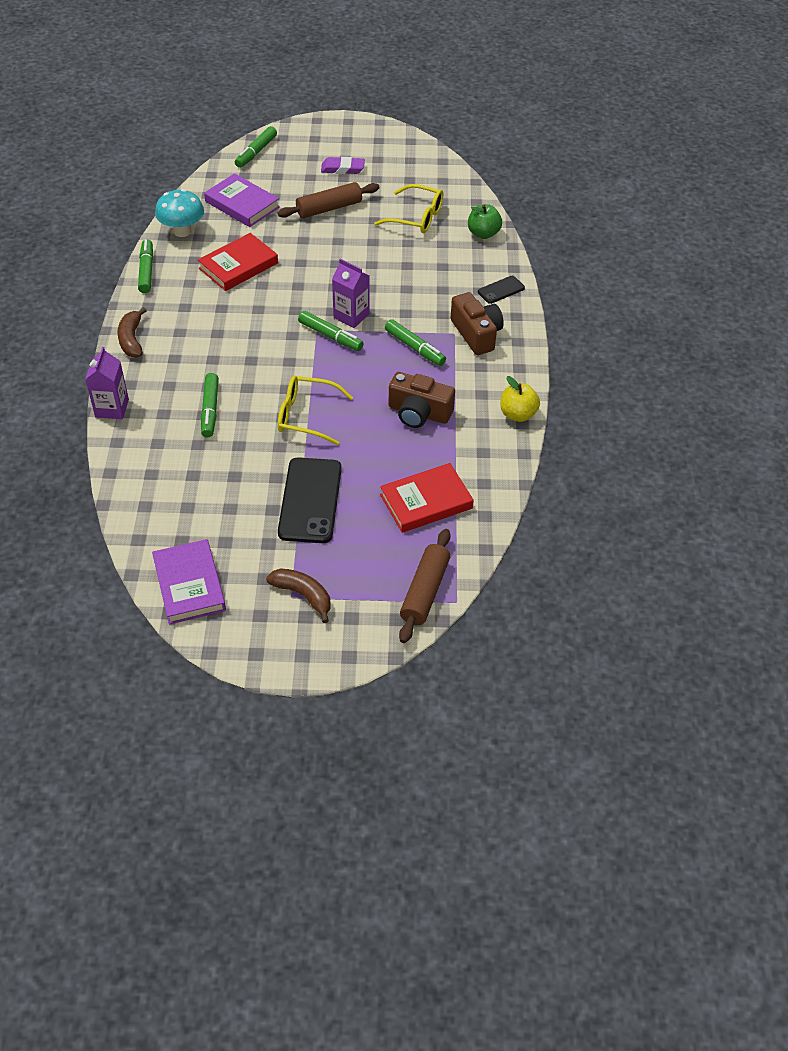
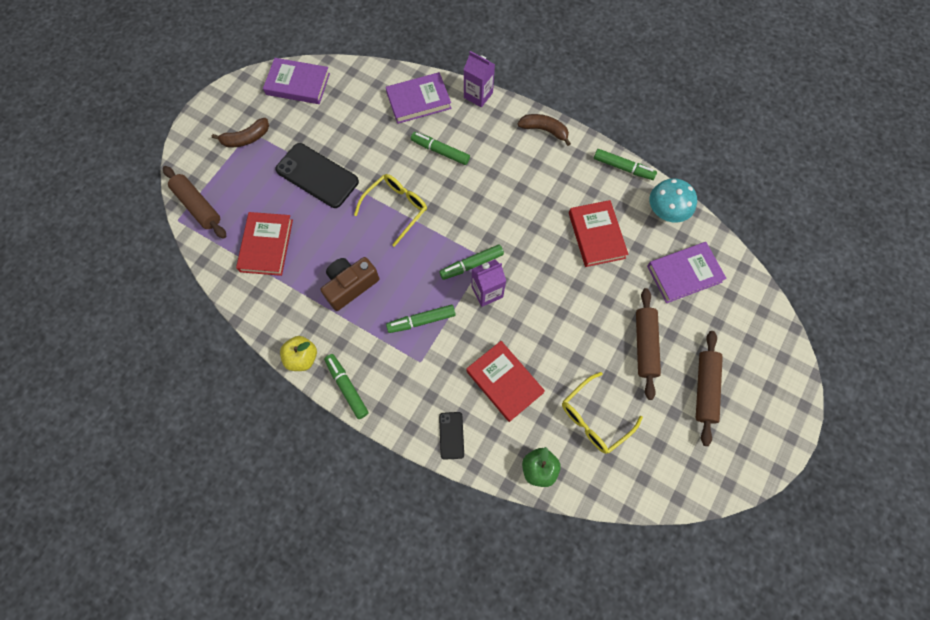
camera: 120 degrees right, 20 degrees up
green marker [235,126,277,168] -> green marker moved to [324,354,369,419]
purple eraser [321,157,365,174] -> brown rolling pin [696,331,723,446]
brown camera [451,292,504,355] -> none
none -> purple book [386,72,451,124]
none -> red book [466,341,545,422]

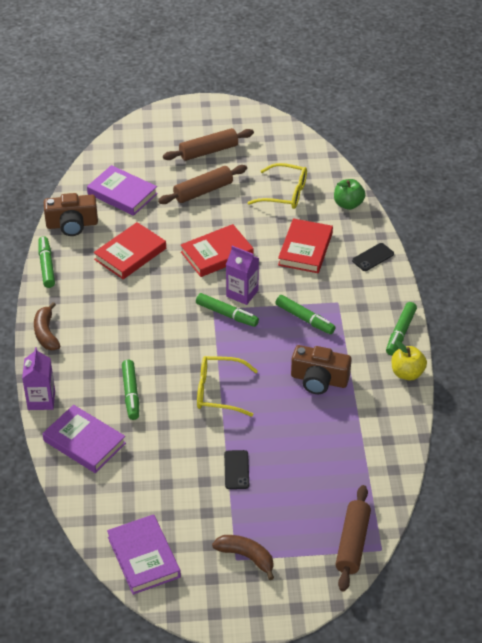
camera: 125 degrees left, 25 degrees down
red book [236,212,293,276] -> red book moved to [181,224,254,277]
black phone [275,143,359,208] -> black phone [224,450,249,489], size x0.50
turquoise mushroom [649,178,697,223] -> brown camera [44,193,98,236]

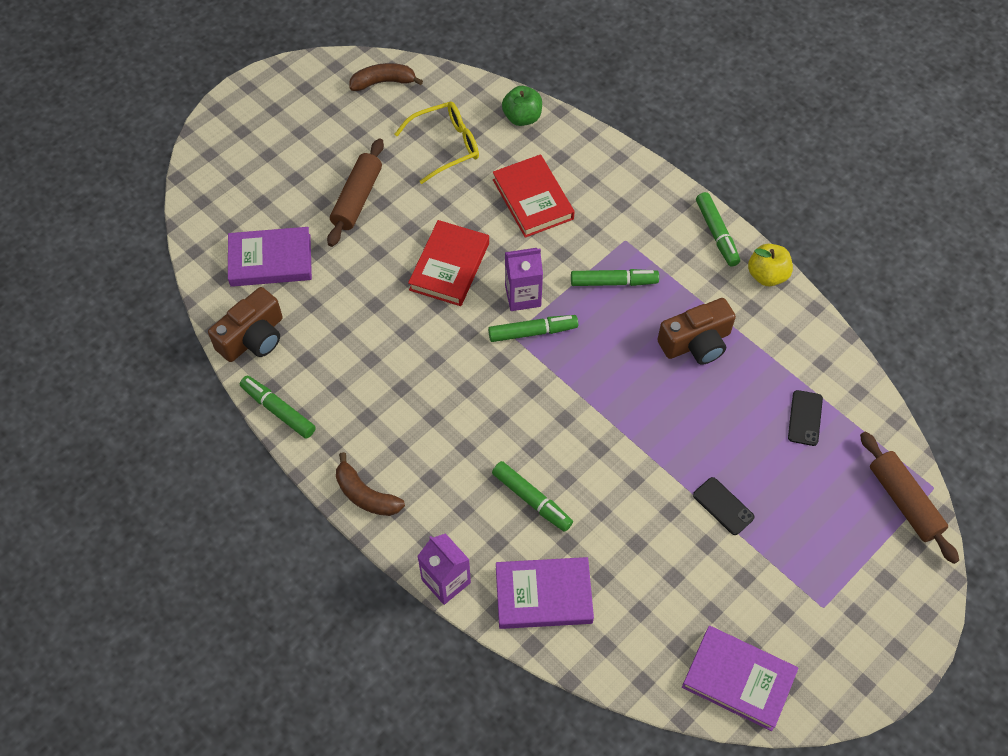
camera: 40 degrees left, 15 degrees up
red book [94,222,166,279] -> none
brown rolling pin [163,128,254,161] -> none
yellow glasses [197,356,258,417] -> none
brown banana [212,535,274,580] -> brown banana moved to [350,63,423,91]
black phone [352,243,394,271] -> black phone moved to [788,390,823,446]

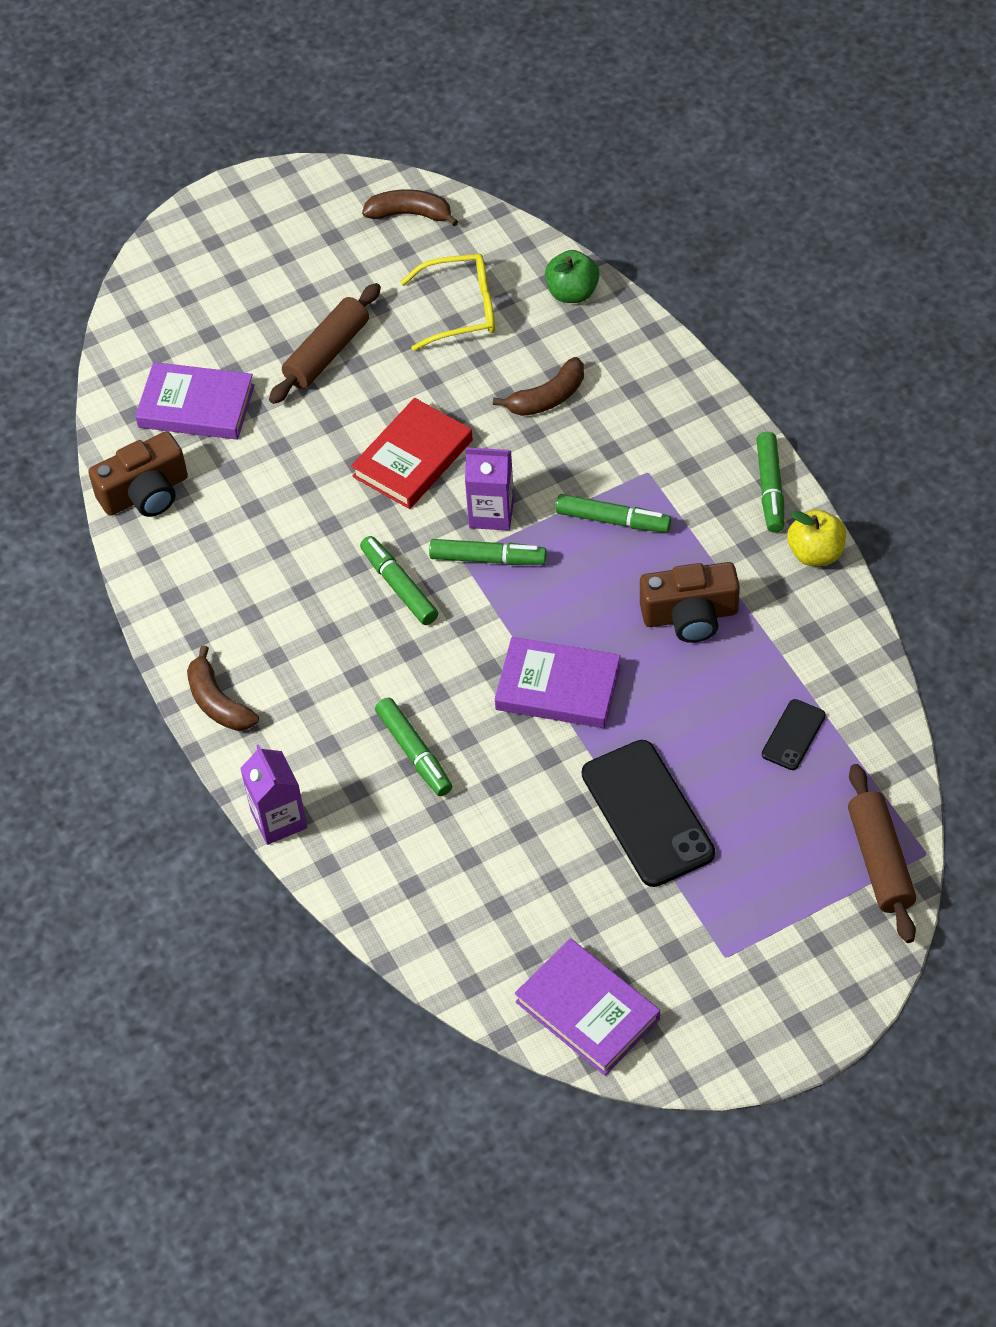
camera: 20 degrees right, 5 degrees down
green marker [240,376,316,439] -> green marker moved to [360,536,438,625]
red book [493,154,575,238] -> brown banana [493,357,584,416]
purple book [496,557,594,629] -> purple book moved to [495,637,621,728]
black phone [693,477,755,535] -> black phone [582,740,715,887], size x2.00

